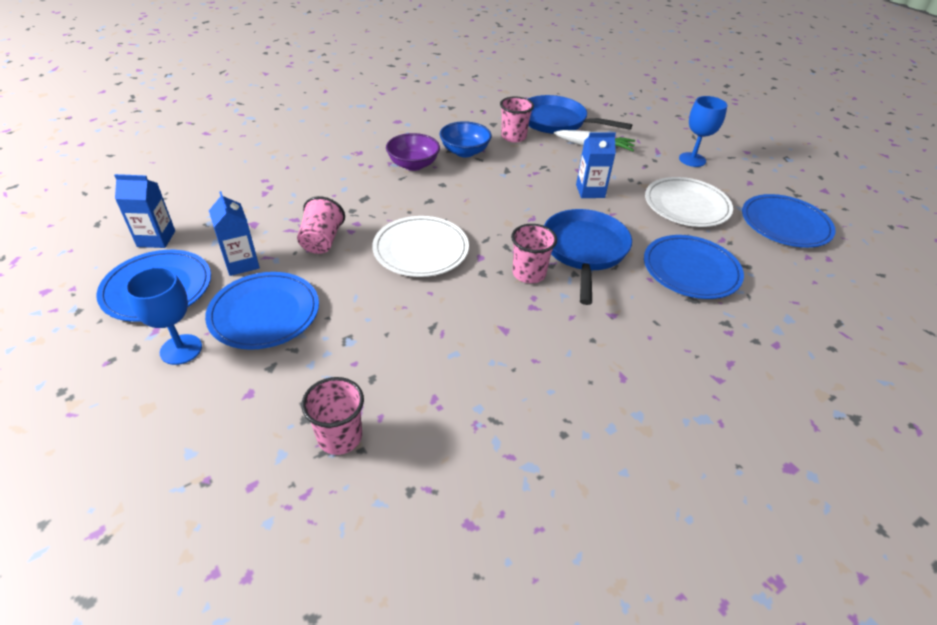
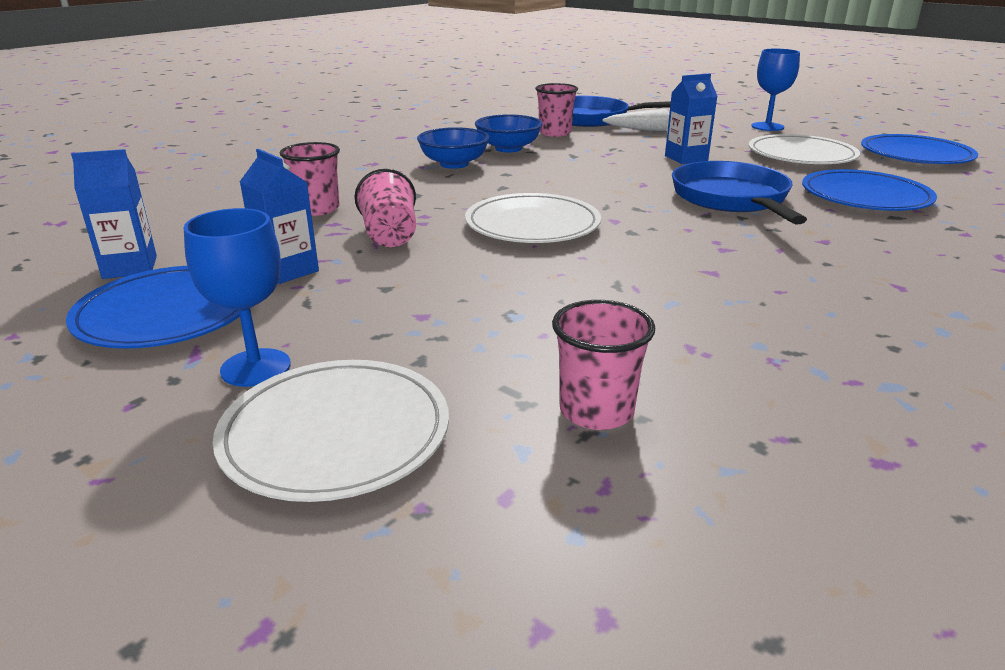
camera: 15 degrees left, 15 degrees down
blue plate [205,272,319,350] -> none
purple bowl [386,133,440,171] -> blue bowl [417,127,490,169]
pink cup [511,224,557,283] -> pink cup moved to [280,142,340,216]
none -> white plate [213,360,449,502]

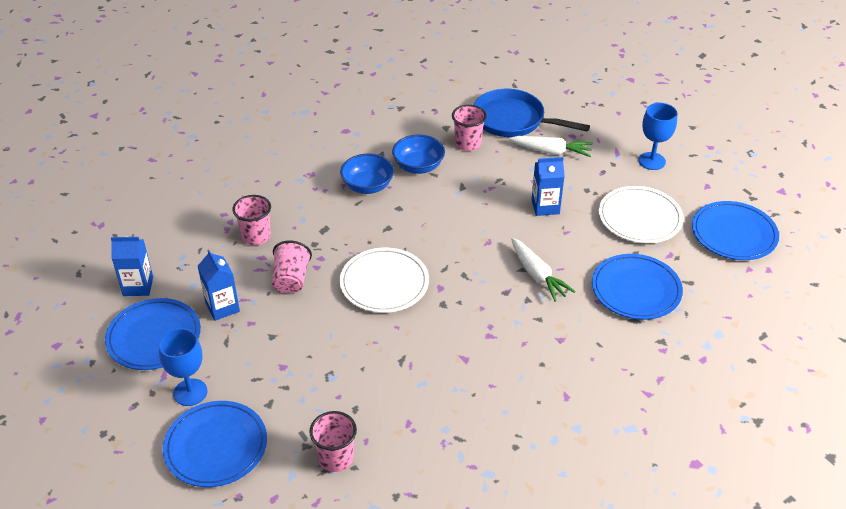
camera: 15 degrees right, 15 degrees up
white plate [213,360,449,502] -> blue plate [163,401,267,487]
blue pan [672,161,807,224] -> white carrot [511,238,576,302]

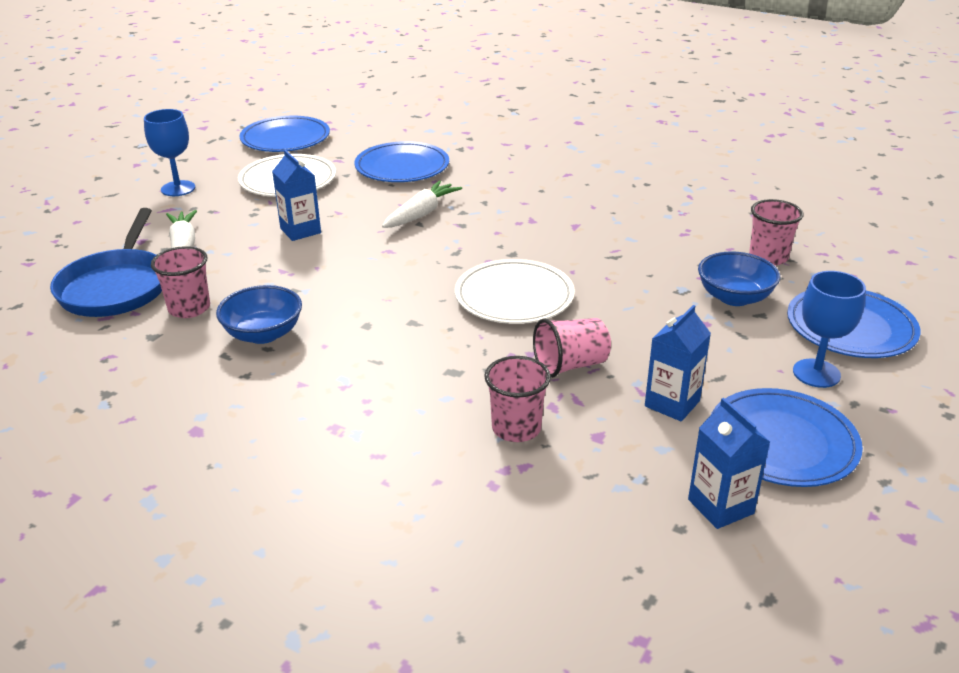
camera: 115 degrees left, 10 degrees down
blue bowl [340,153,394,194] -> blue bowl moved to [698,251,780,306]

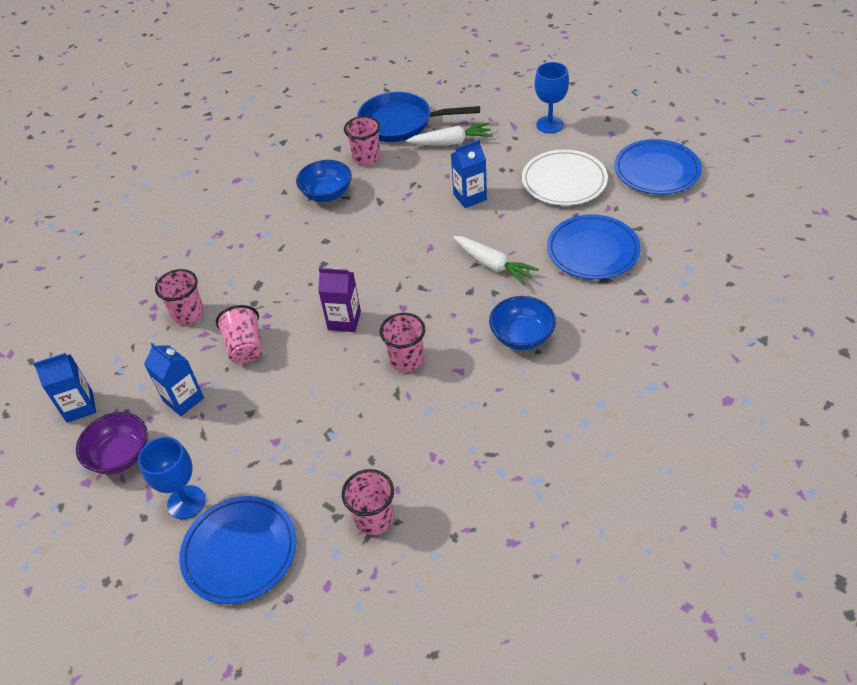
camera: 100 degrees right, 15 degrees up
white plate [455,259,575,324] -> purple carton [318,268,361,332]
blue bowl [698,251,780,306] -> blue bowl moved to [489,296,556,350]
blue plate [711,388,863,487] -> purple bowl [76,412,148,474]
none -> pink cup [380,313,425,372]

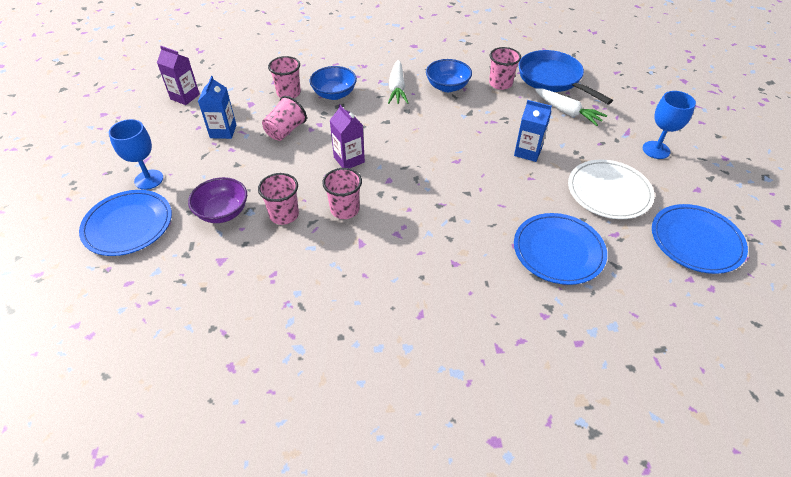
camera: 45 degrees right, 0 degrees up
blue carton [33,353,96,423] -> purple carton [157,46,200,105]
purple bowl [76,412,148,474] -> purple bowl moved to [188,177,247,223]
pink cup [342,469,394,536] -> pink cup moved to [258,173,299,225]
white carrot [453,236,539,286] -> white carrot moved to [388,60,408,104]
blue bowl [489,296,556,350] -> blue bowl moved to [310,66,357,100]

